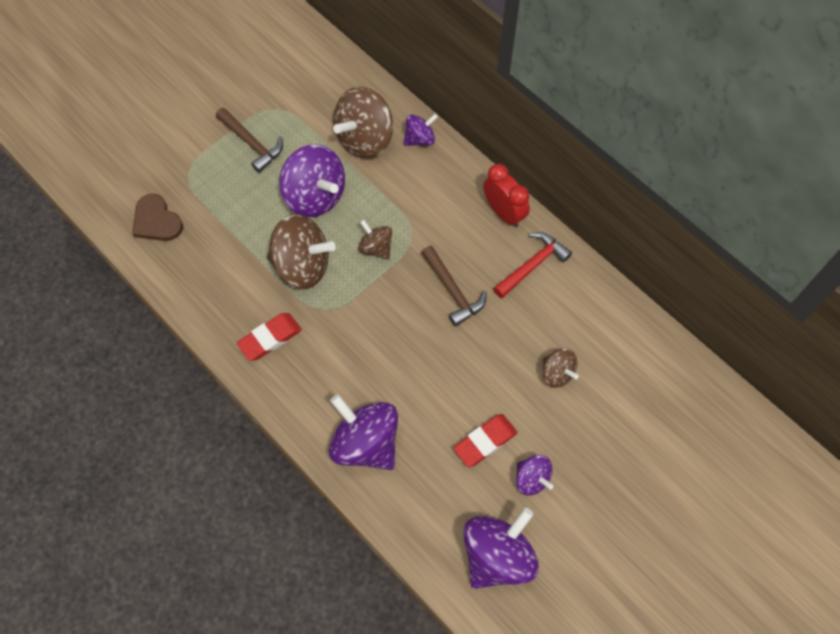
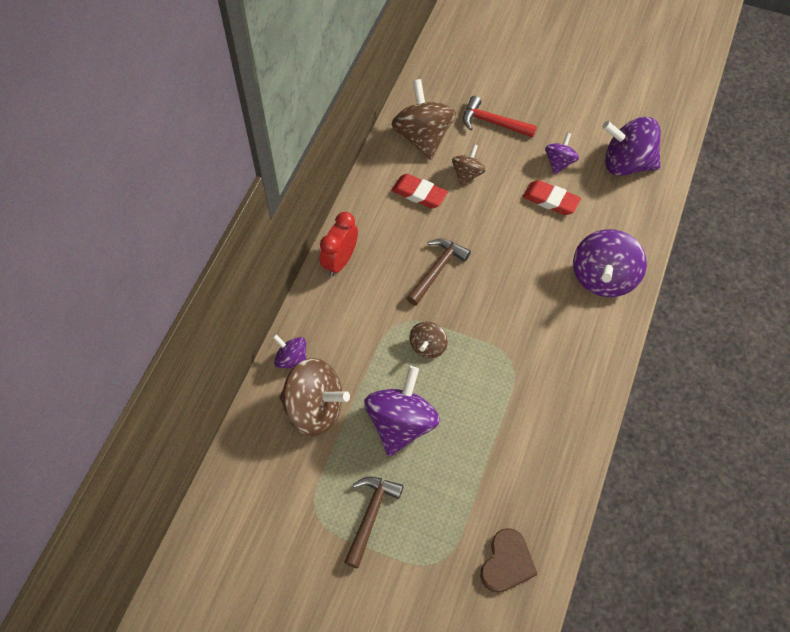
camera: 115 degrees left, 5 degrees down
red eraser [237,313,302,361] -> red eraser moved to [391,174,448,209]
brown spinning top [267,214,336,290] -> brown spinning top moved to [391,79,456,160]
red hammer [493,232,572,298] -> red hammer moved to [463,96,537,138]

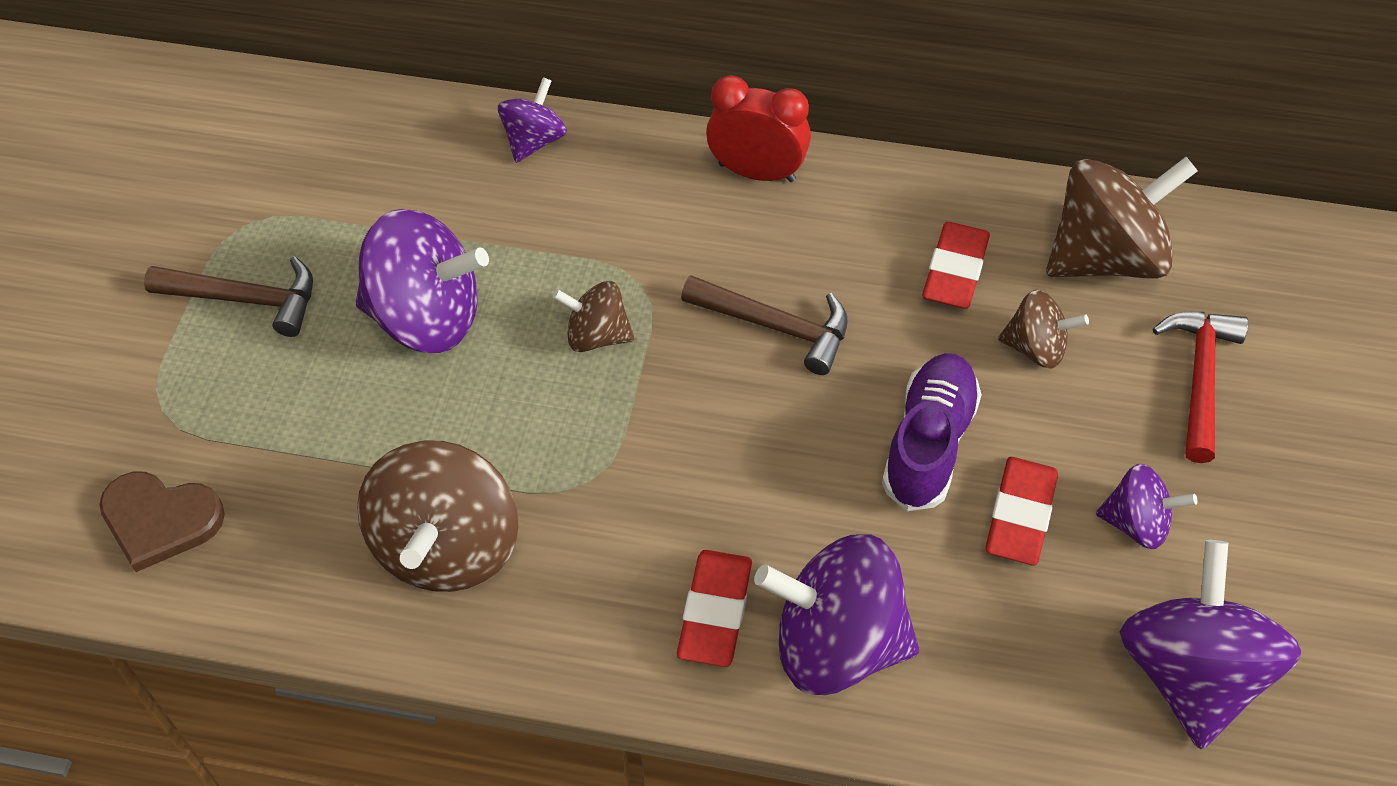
camera: 80 degrees right, 5 degrees down
brown spinning top [279,358,350,436] -> brown spinning top moved to [357,441,518,592]
none -> red eraser [677,550,752,667]
none -> purple shoe [882,353,982,511]

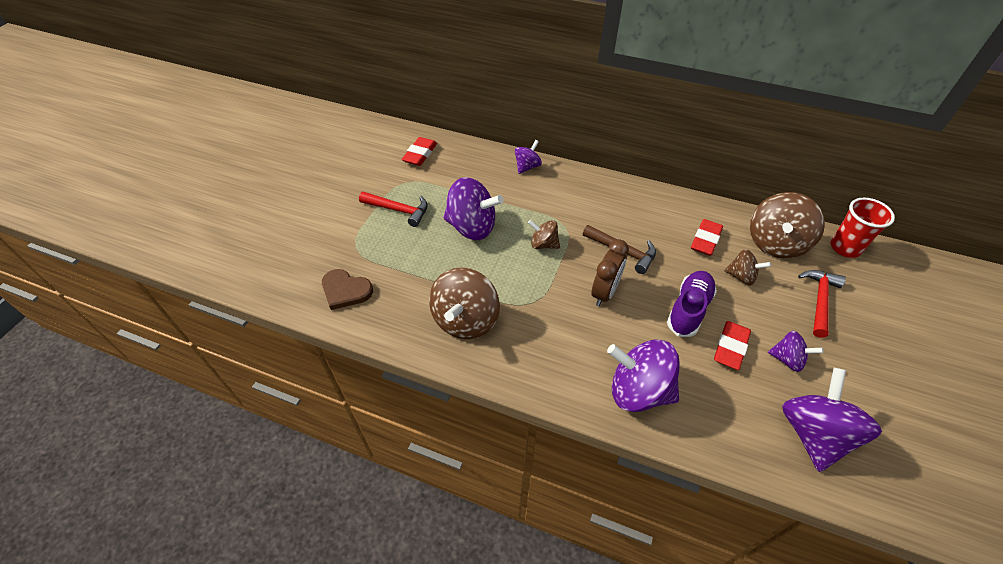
camera: 10 degrees right, 5 degrees down
brown hammer [144,256,313,337] -> red hammer [359,192,428,227]
red eraser [677,550,752,667] -> red eraser moved to [401,137,437,166]
red clock [706,75,811,182] -> none
brown spinning top [1046,157,1198,279] -> brown spinning top turned 135 degrees clockwise [750,192,825,259]
none -> brown clock [592,239,629,306]
none -> red cup [831,198,895,258]

